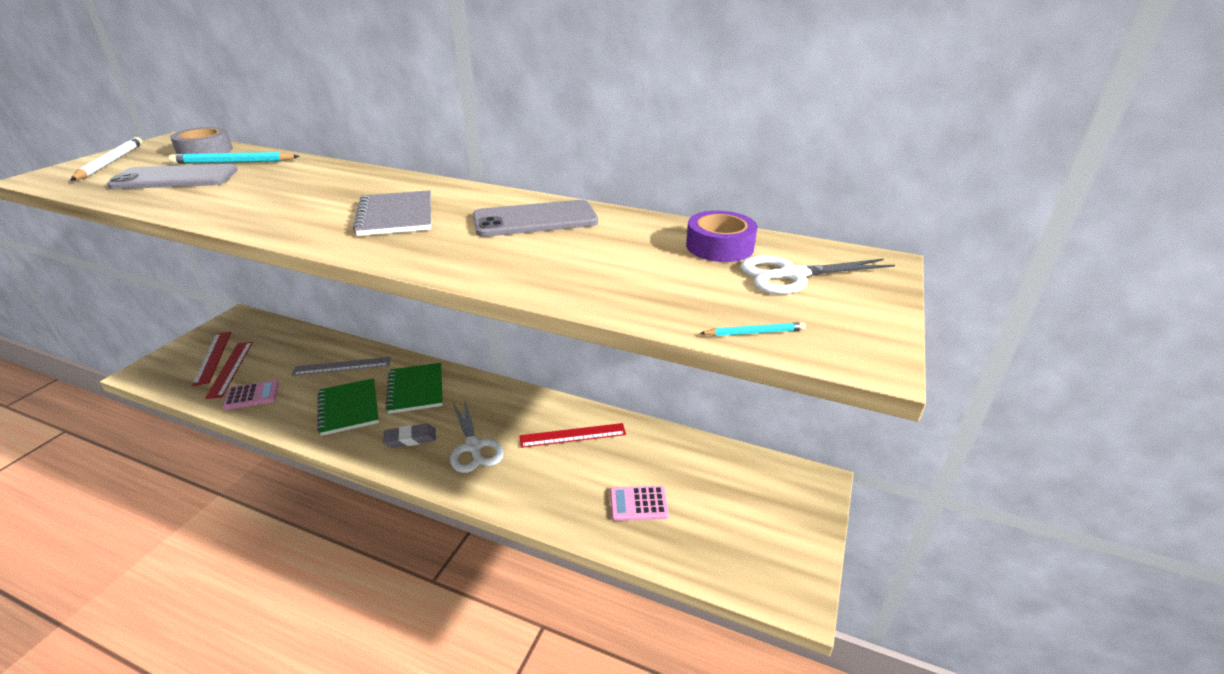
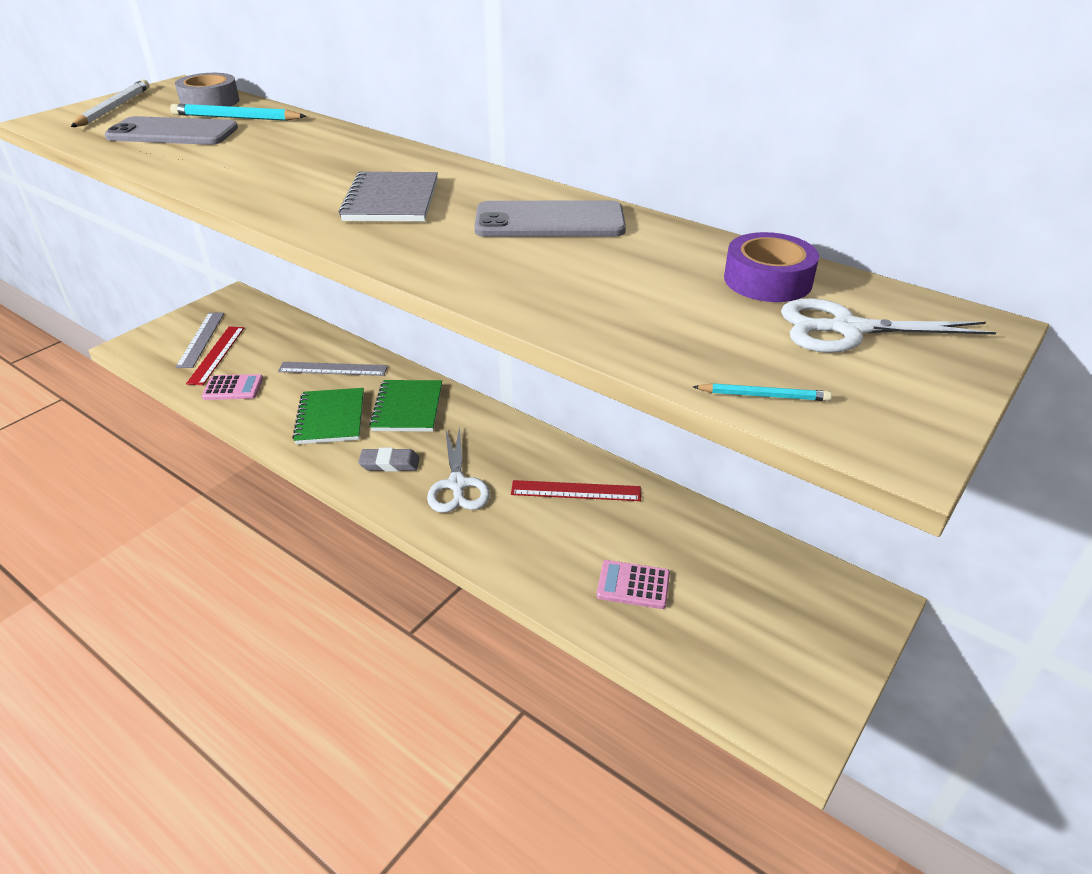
camera: 15 degrees right, 5 degrees up
red ruler [192,332,231,386] -> grey ruler [176,313,224,368]

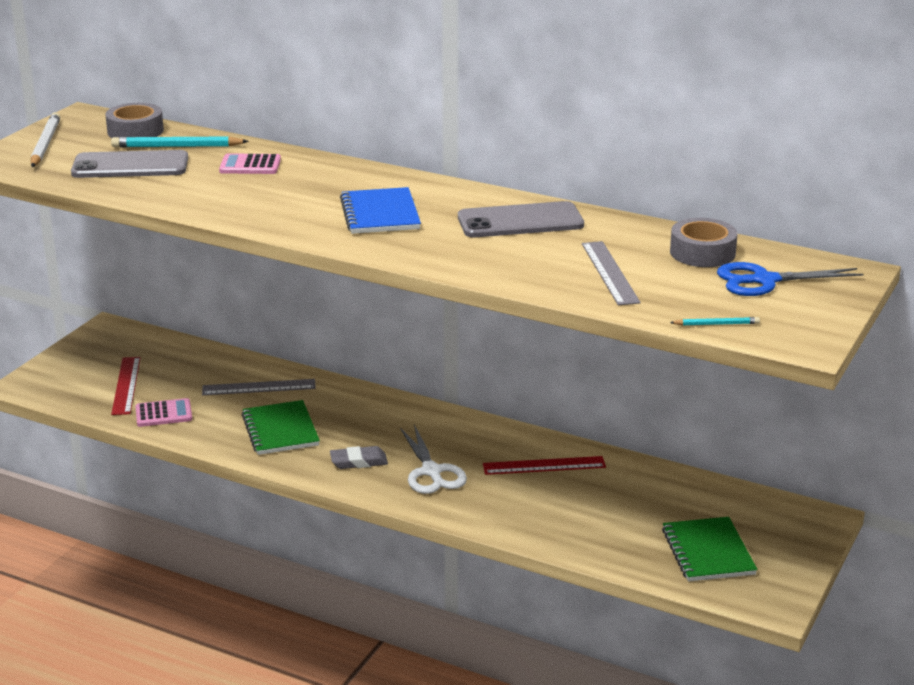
camera: 10 degrees left, 10 degrees down
grey ruler [176,313,224,368] -> grey ruler moved to [582,241,641,305]
grey notebook [339,172,438,221] -> blue notebook [340,187,421,234]
green notebook [369,380,442,432] -> green notebook moved to [662,517,757,582]
pink calculator [597,560,670,609] -> pink calculator moved to [219,153,281,174]
purple tape [724,232,819,302] -> grey tape [670,218,738,267]
white scissors [781,298,996,353] -> blue scissors [717,262,864,296]

